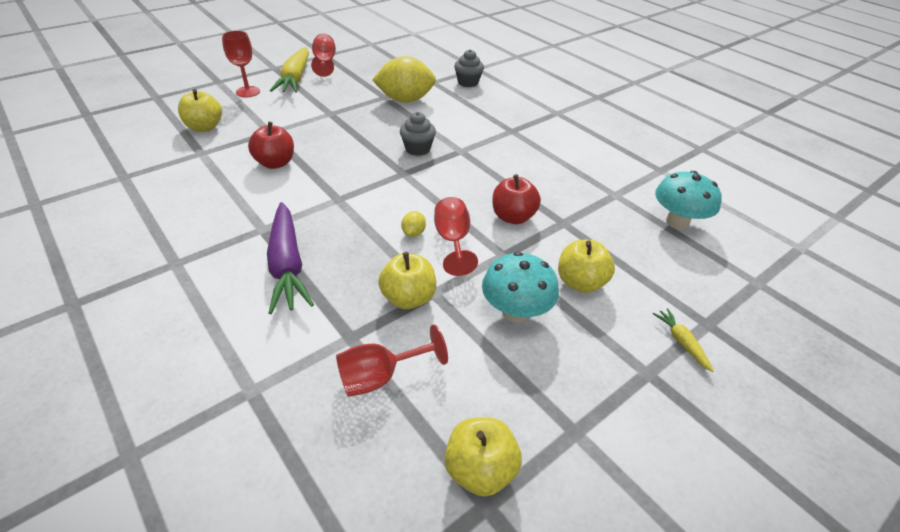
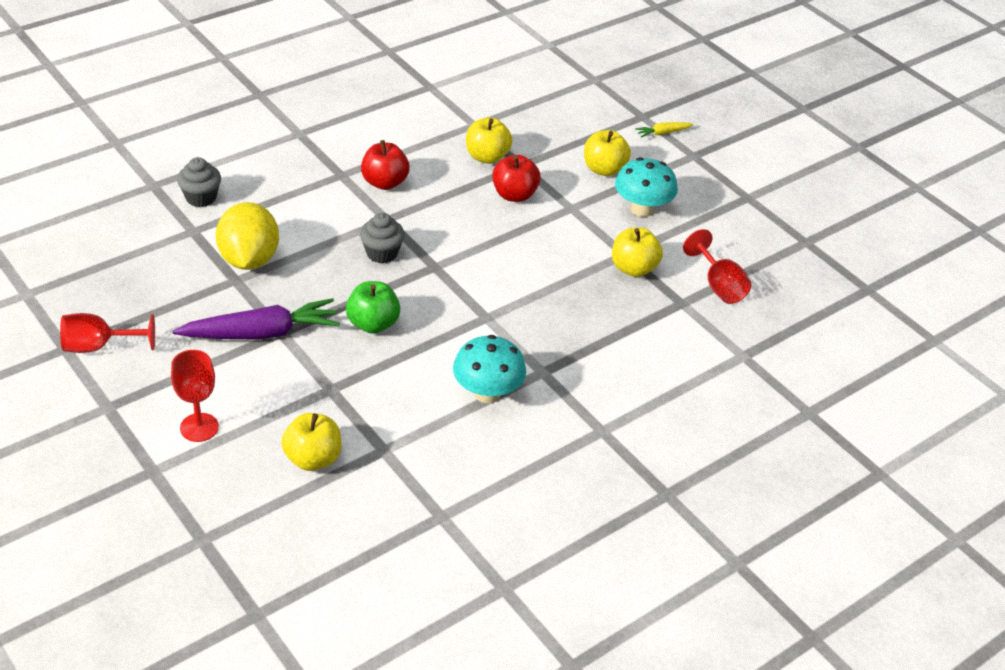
camera: 90 degrees left, 0 degrees up
red apple [248,122,294,169] -> red apple moved to [361,140,410,190]
purple carrot [267,202,314,314] -> purple carrot moved to [172,298,340,340]
yellow carrot [270,47,309,93] -> none
yellow lemon [401,211,426,237] -> none
red goblet [434,197,478,276] -> none
yellow apple [445,417,522,497] -> yellow apple moved to [466,117,513,164]
turquoise mushroom [655,171,722,229] -> turquoise mushroom moved to [453,335,526,403]
none -> green apple [346,281,401,334]

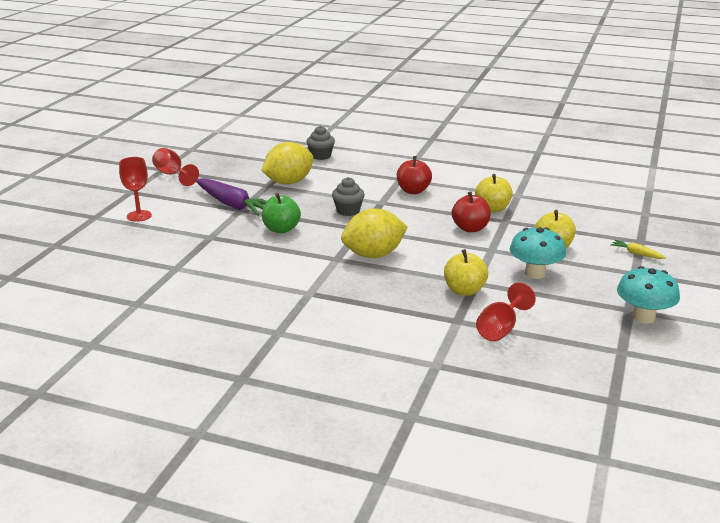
camera: 60 degrees right, 15 degrees down
yellow apple [281,413,341,471] -> none
turquoise mushroom [453,335,526,403] -> turquoise mushroom moved to [617,266,680,324]
none -> yellow lemon [341,208,408,258]

